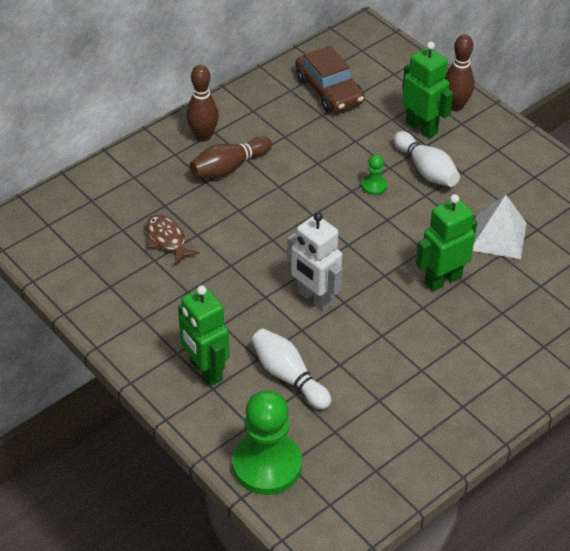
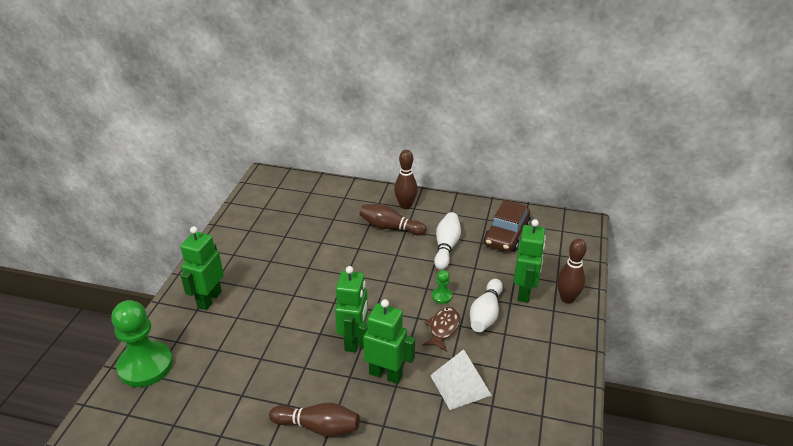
camera: 55 degrees right, 10 degrees down
brown fish [146,215,200,265] -> brown fish moved to [423,307,460,352]
white bowling pin [251,328,331,410] -> white bowling pin moved to [434,212,461,270]
white robot [287,212,342,311] -> none
none -> brown bowling pin [269,403,360,437]
none -> green robot [335,266,368,352]

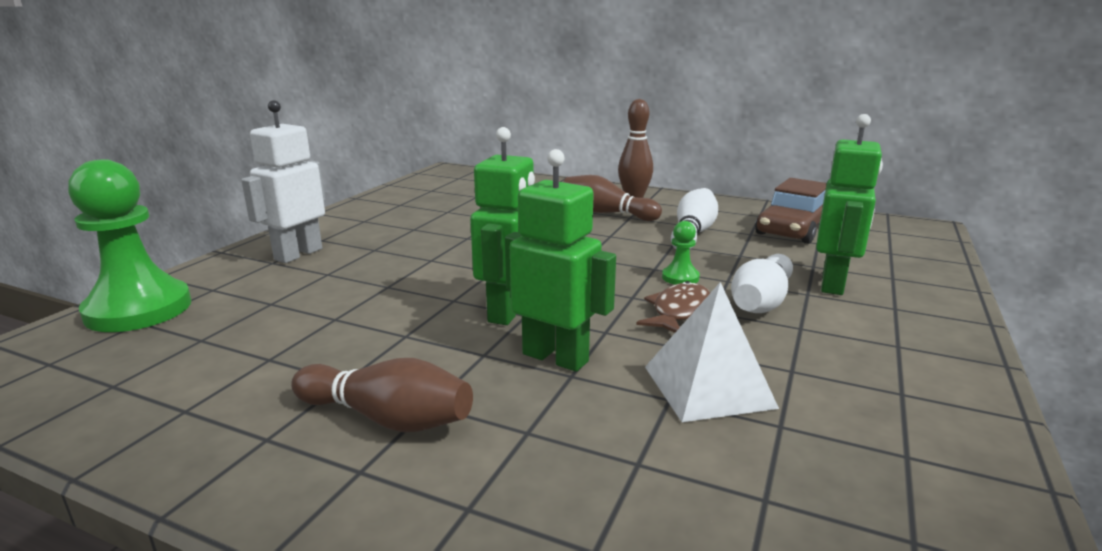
camera: 10 degrees right, 15 degrees down
green robot [180,226,224,310] -> white robot [241,100,325,263]
brown bowling pin [557,238,587,304] -> none

